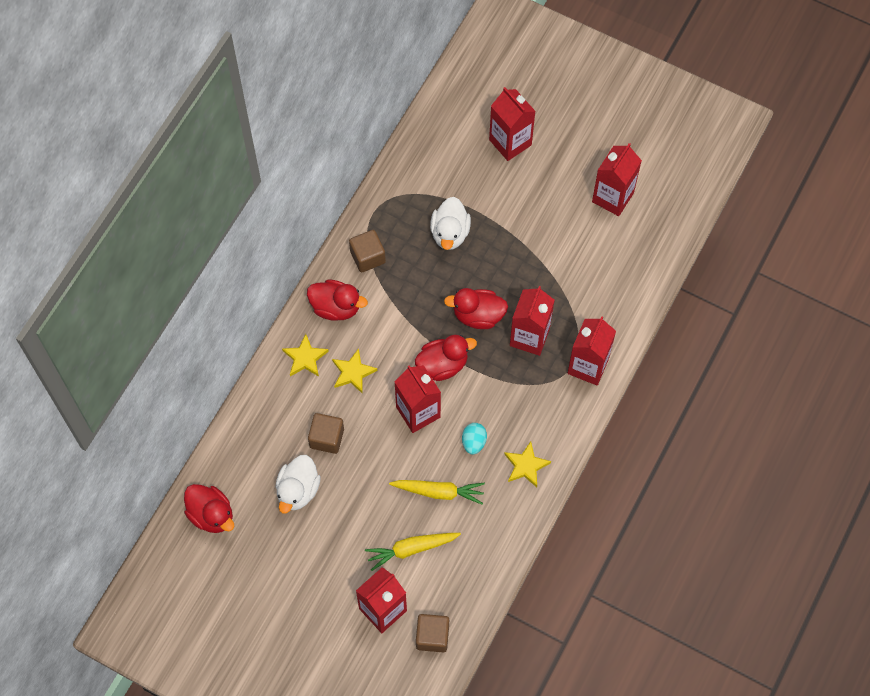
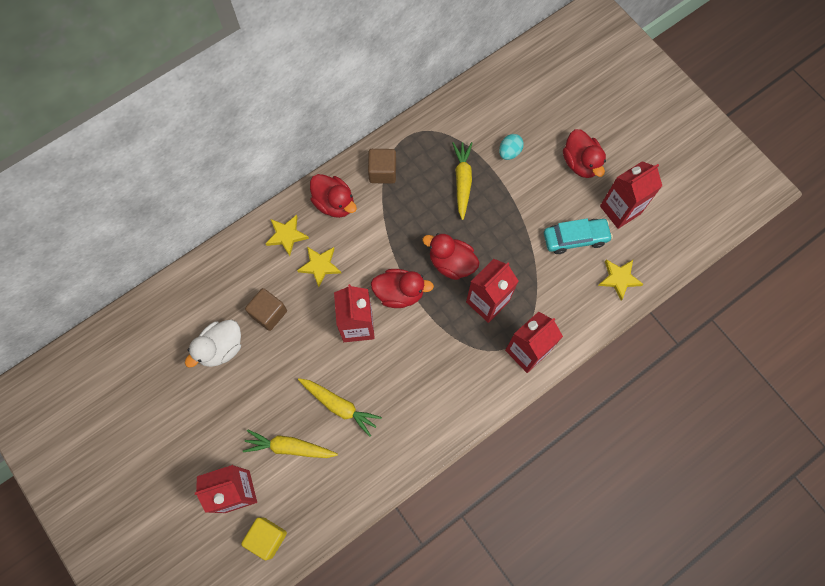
camera: 25 degrees right, 5 degrees up
red duck [184,484,234,533] -> red duck moved to [563,129,606,178]
brown cube [416,614,449,652] -> yellow cube [241,517,287,560]
white duck [430,197,471,250] -> yellow carrot [452,142,472,220]
turquoise egg [462,423,487,455] -> turquoise egg moved to [499,134,524,160]
red carton [489,87,536,161] -> none
yellow star [504,442,551,487] -> yellow star moved to [598,259,643,301]
none -> turquoise car [544,219,613,254]

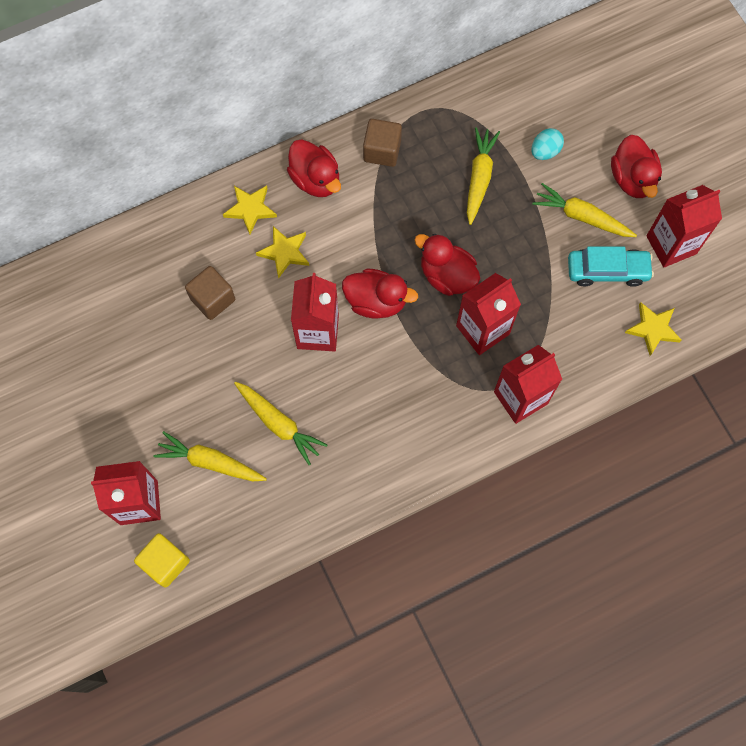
camera: 10 degrees right, 0 degrees up
white duck [185,320,241,368] -> none
none -> yellow carrot [532,183,637,237]

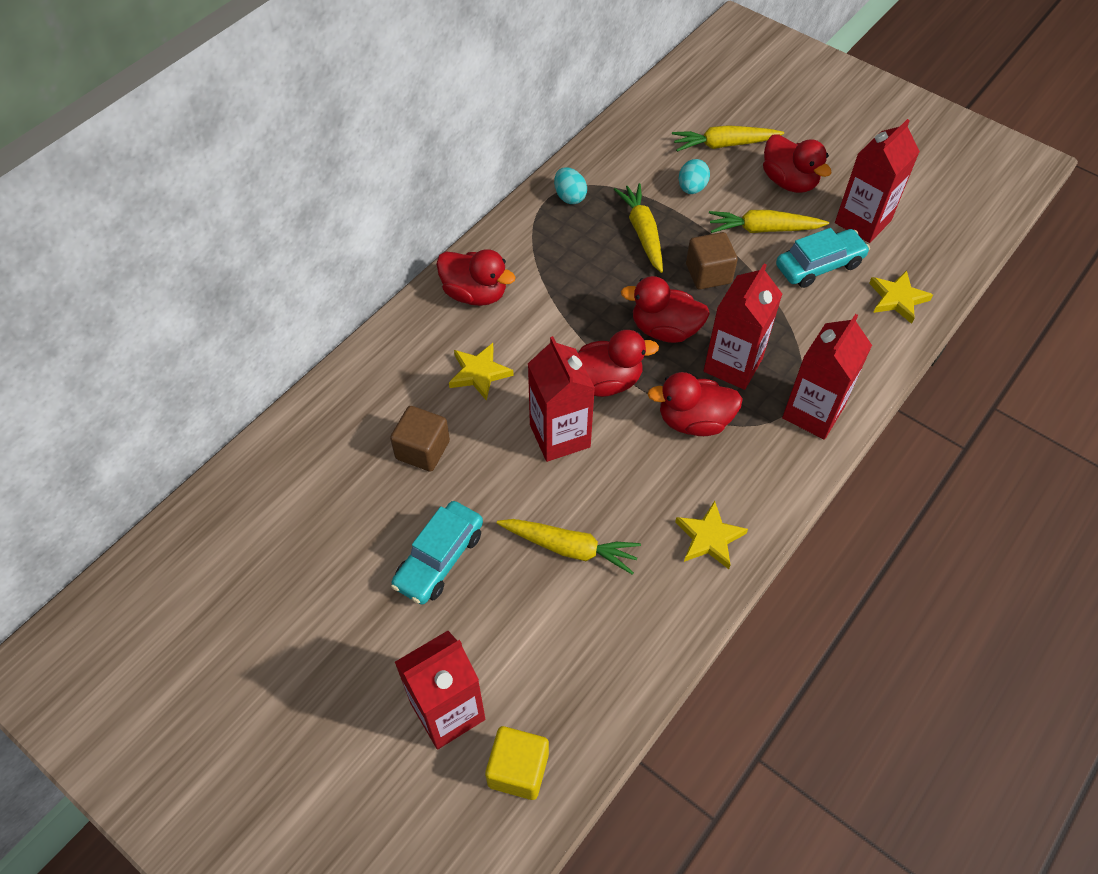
camera: 25 degrees left, 15 degrees down
yellow carrot [153,431,267,481] -> yellow carrot moved to [672,125,784,152]
yellow star [223,186,277,234] -> yellow star moved to [675,501,748,569]
brown cube [363,119,402,167] -> brown cube moved to [686,232,738,289]
none -> turquoise car [391,501,483,605]
none -> turquoise egg [554,167,587,204]
none -> red duck [647,372,743,436]

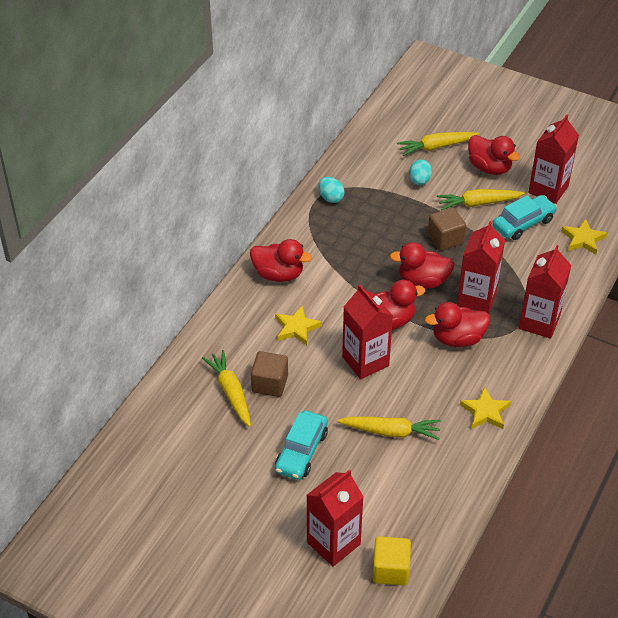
camera: 10 degrees left, 10 degrees down
yellow carrot [614,183,663,273] -> yellow carrot moved to [202,350,251,427]

